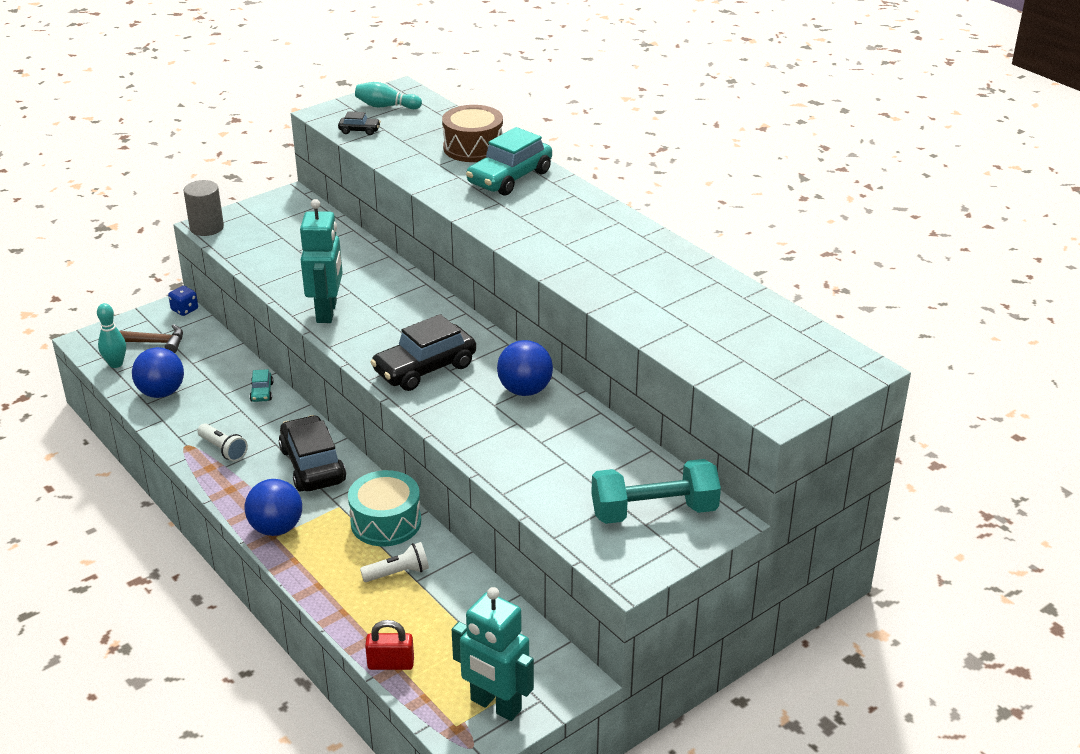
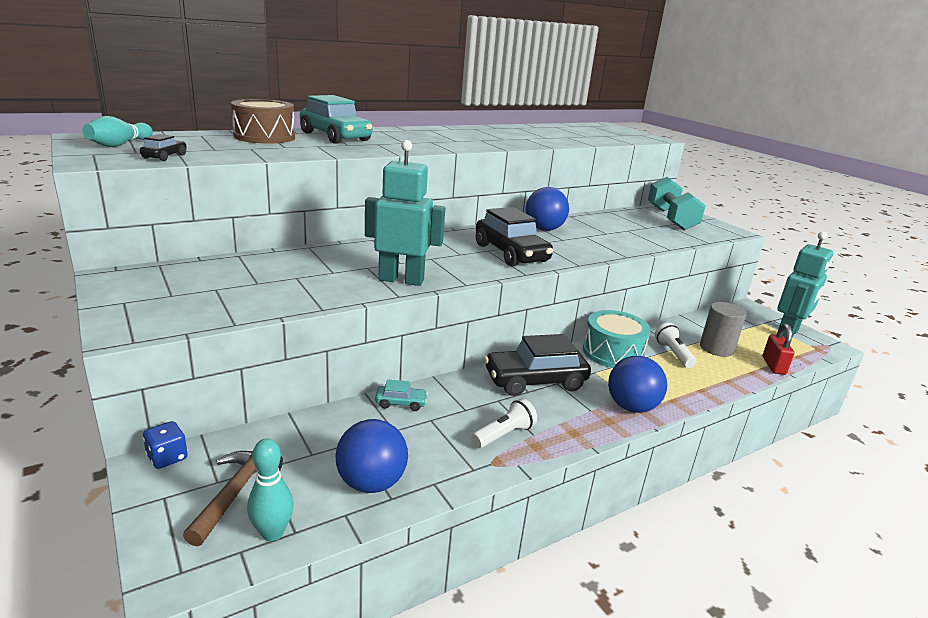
camera: 85 degrees left, 10 degrees down
grey cylinder [184,180,224,236] -> grey cylinder moved to [700,302,746,357]

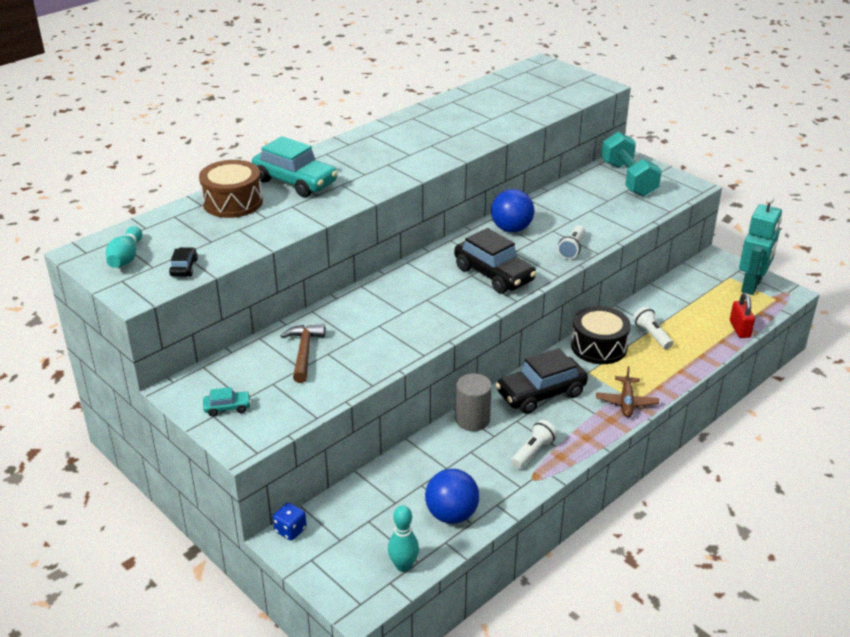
camera: 10 degrees left, 10 degrees up
brown hammer [183,451,283,546] -> brown hammer moved to [281,324,325,383]
turquoise robot [365,140,445,286] -> none
turquoise car [375,380,428,411] -> turquoise car moved to [203,387,251,417]
turquoise drum [583,310,651,368] -> black drum [571,306,631,364]
blue ball [608,356,667,413] -> brown plane [596,366,659,417]
grey cylinder [700,302,746,357] -> grey cylinder moved to [455,373,492,431]
none -> white flashlight [557,225,585,259]

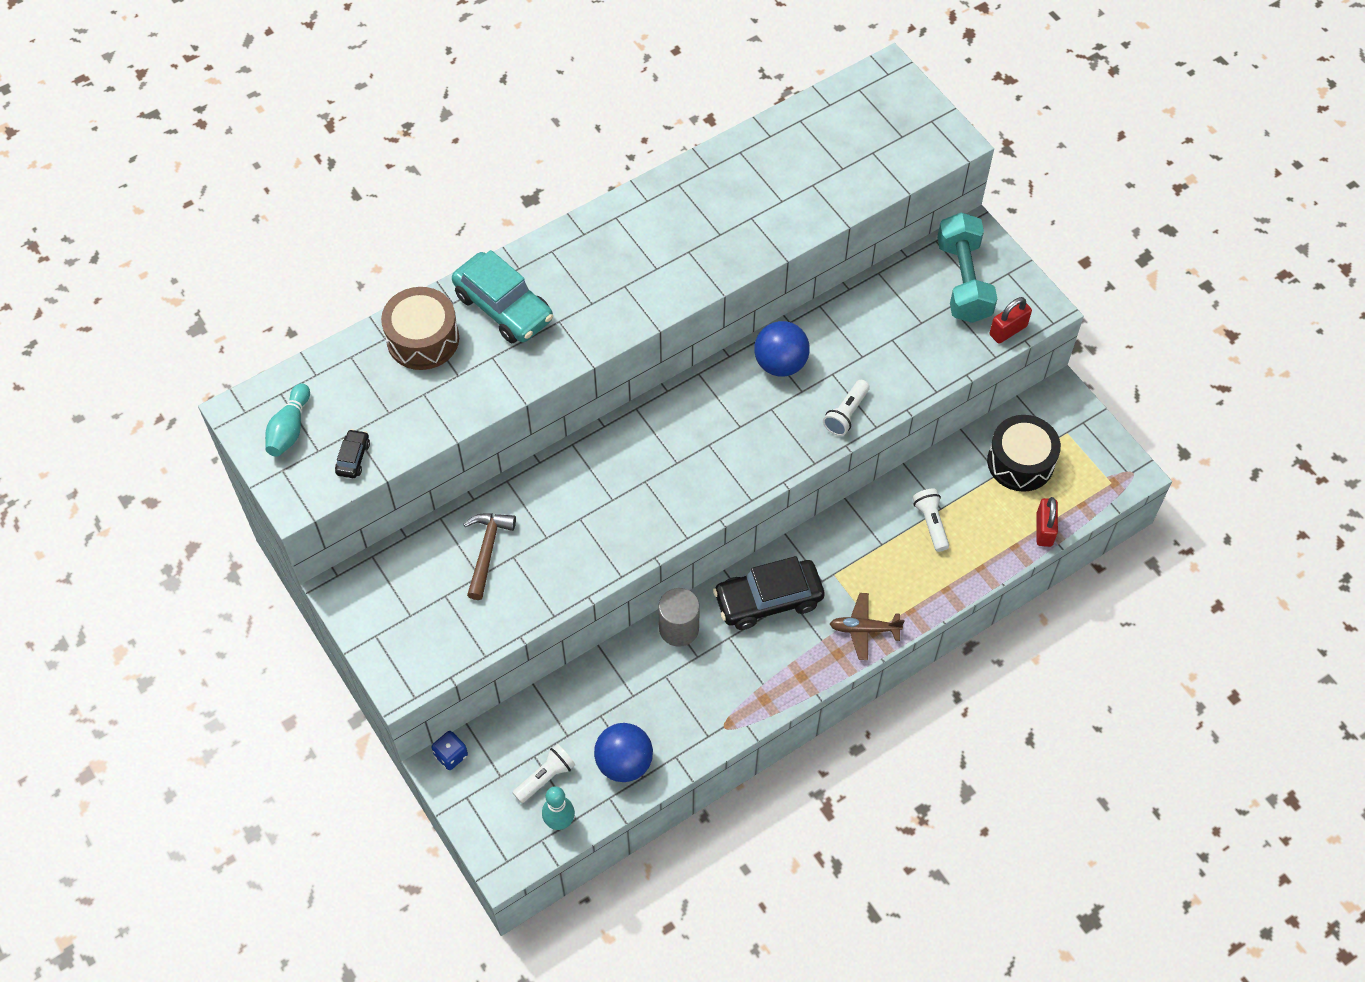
camera: 10 degrees right, 25 degrees up
turquoise car [203,387,251,417] -> none
black car [454,228,537,294] -> none
white flashlight [511,420,557,469] -> white flashlight moved to [513,744,575,803]
black drum [571,306,631,364] -> black drum moved to [987,415,1061,492]
brown plane [596,366,659,417] -> brown plane turned 75 degrees clockwise [830,593,905,660]
turquoise robot [739,196,782,295] -> none
none -> red padlock [990,297,1032,344]

